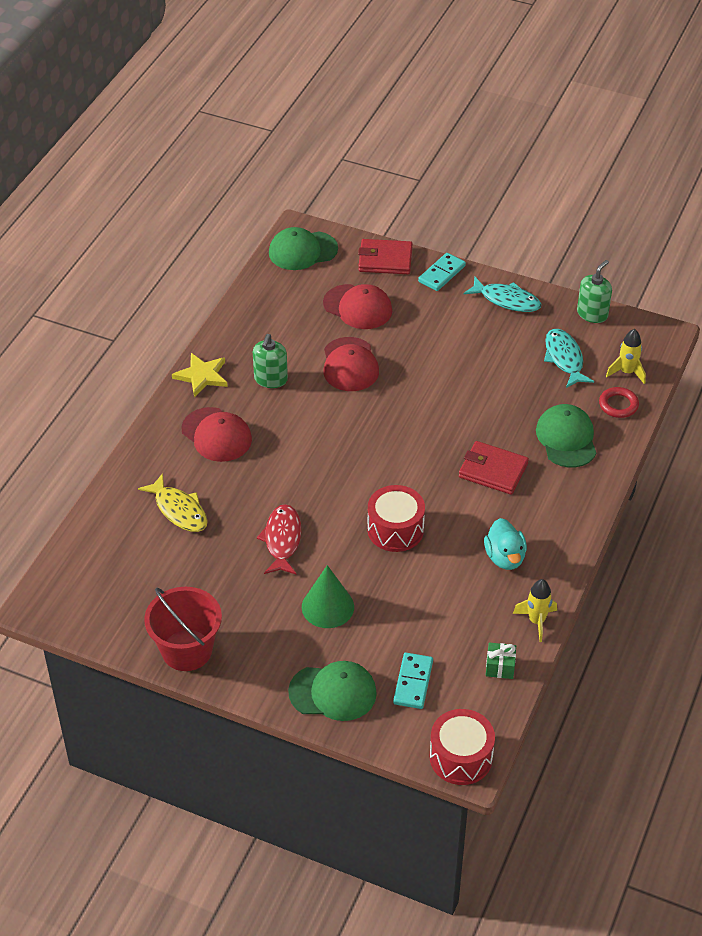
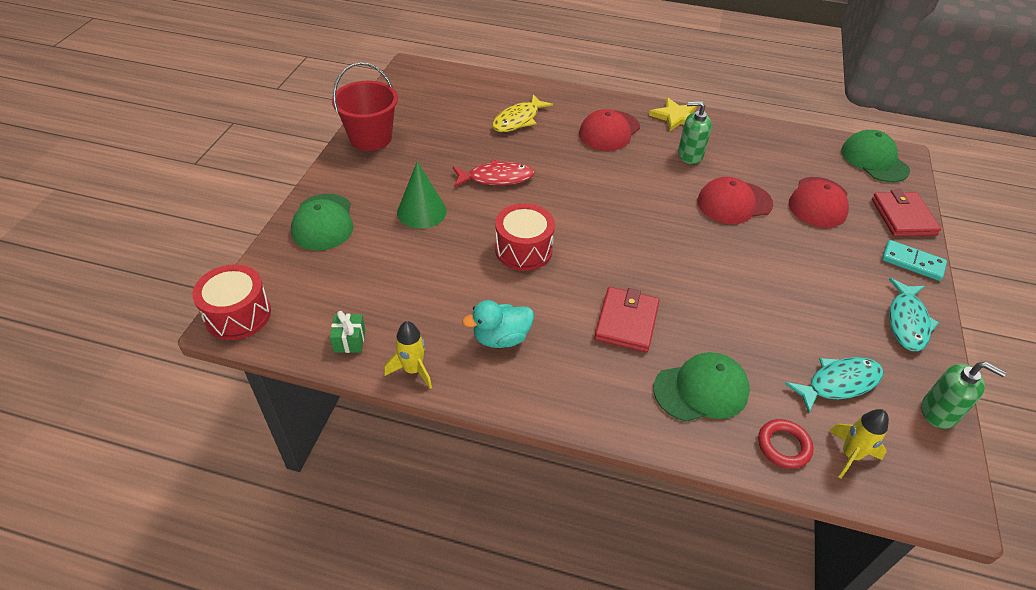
camera: 80 degrees right, 0 degrees up
turquoise domino [393,653,433,709] -> none

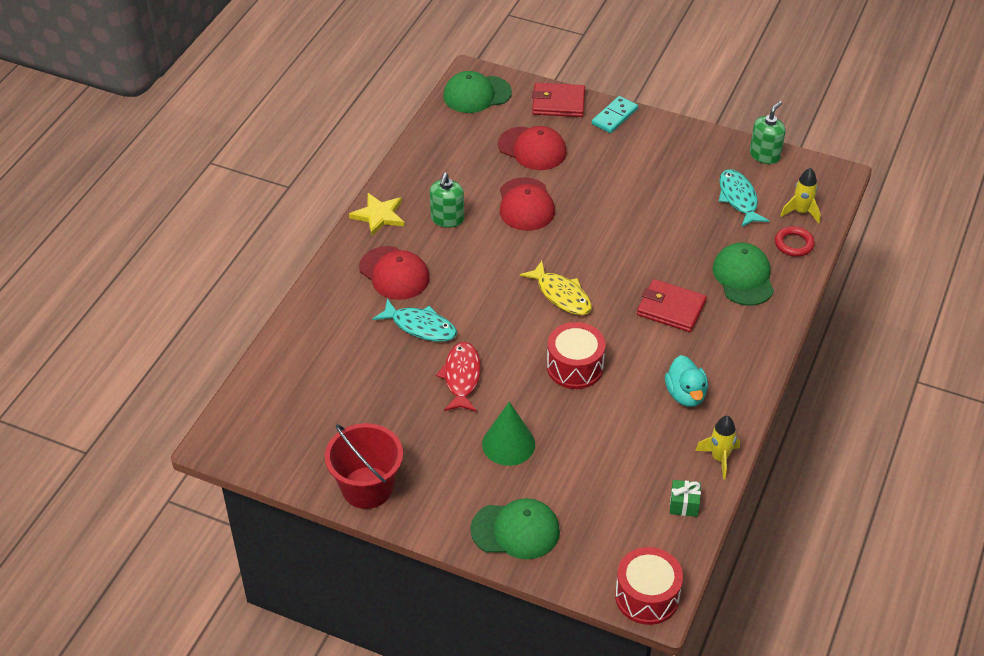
camera: 80 degrees left, 0 degrees up
yellow fish [492,94,553,132] -> yellow fish moved to [520,261,592,315]
turquoise fish [889,278,939,351] -> turquoise fish moved to [372,299,457,342]

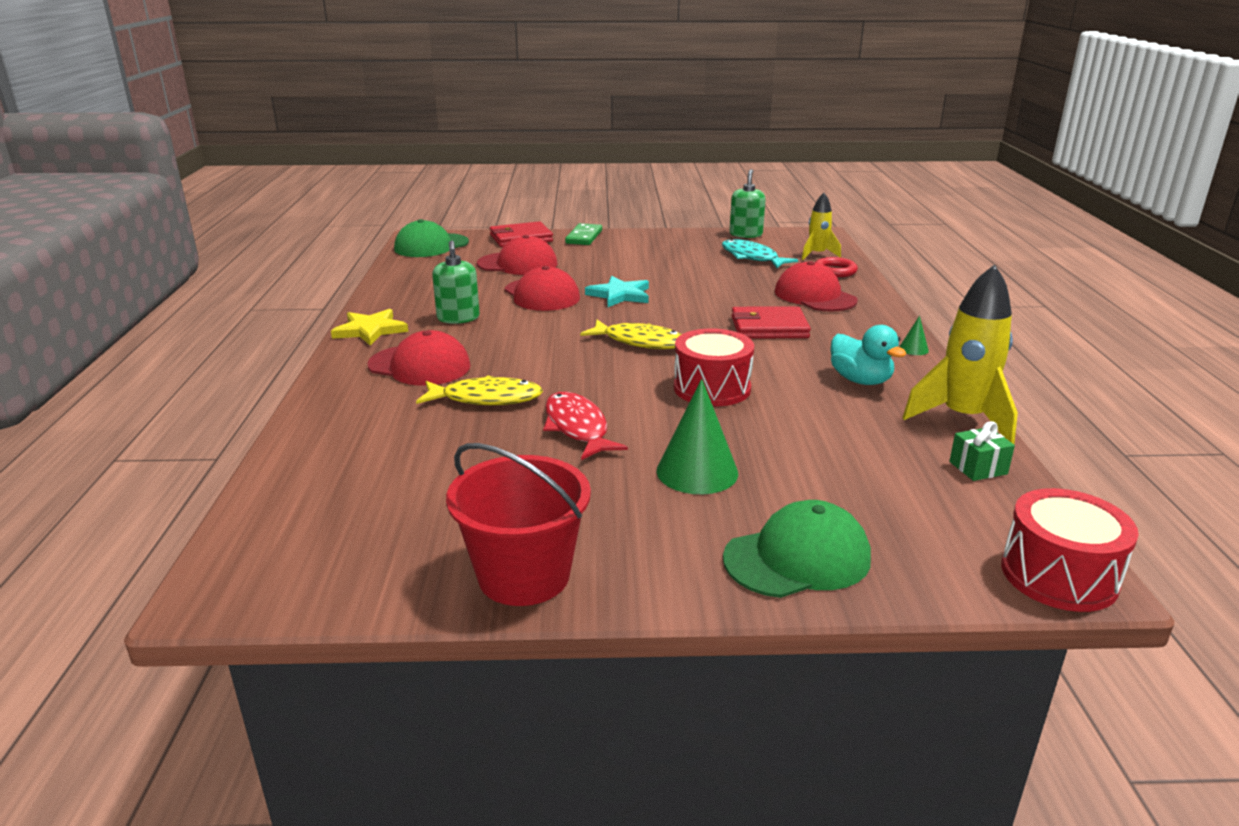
camera: 25 degrees left, 20 degrees down
turquoise fish [372,299,457,342] -> yellow fish [416,375,543,405]
turquoise domino [592,96,638,133] -> green domino [565,223,602,245]
yellow rocket [695,416,740,480] -> yellow rocket [902,264,1018,444], size x1.70
green cap [712,243,774,305] -> red cap [775,261,858,312]
none -> turquoise star [585,276,649,307]
none -> green cone [899,316,929,355]

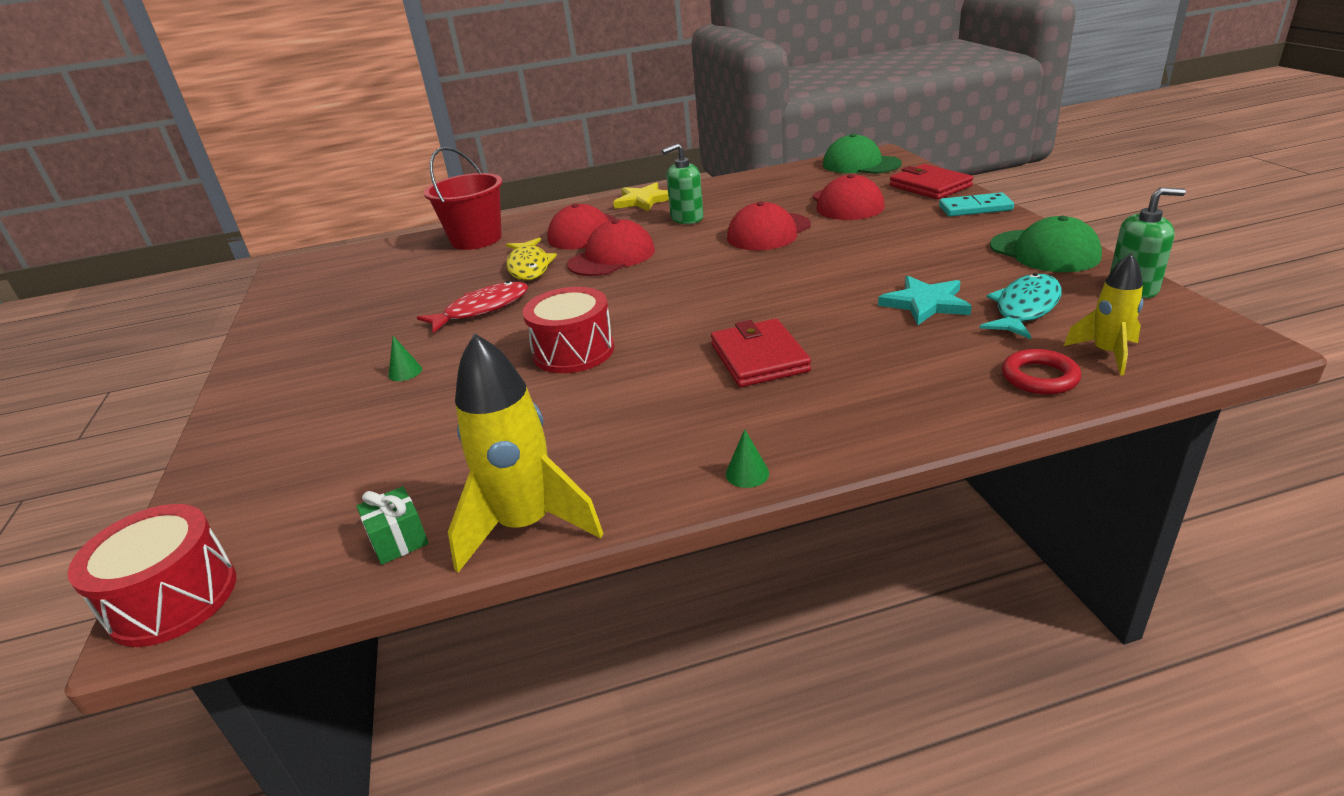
camera: 80 degrees right, 5 degrees up
red bucket [446,443,591,606] -> red bucket moved to [424,147,502,250]
green domino [565,223,602,245] -> turquoise domino [939,192,1014,216]
yellow fish [580,320,682,349] -> none
turquoise star [585,276,649,307] -> turquoise star moved to [878,276,972,325]
green cone [657,379,738,494] -> green cone [388,336,422,381], size x0.45
green cap [723,500,871,598] -> green cap moved to [990,216,1102,272]
red cap [775,261,858,312] -> red cap moved to [567,219,655,276]
turquoise duck [830,325,907,385] -> none

